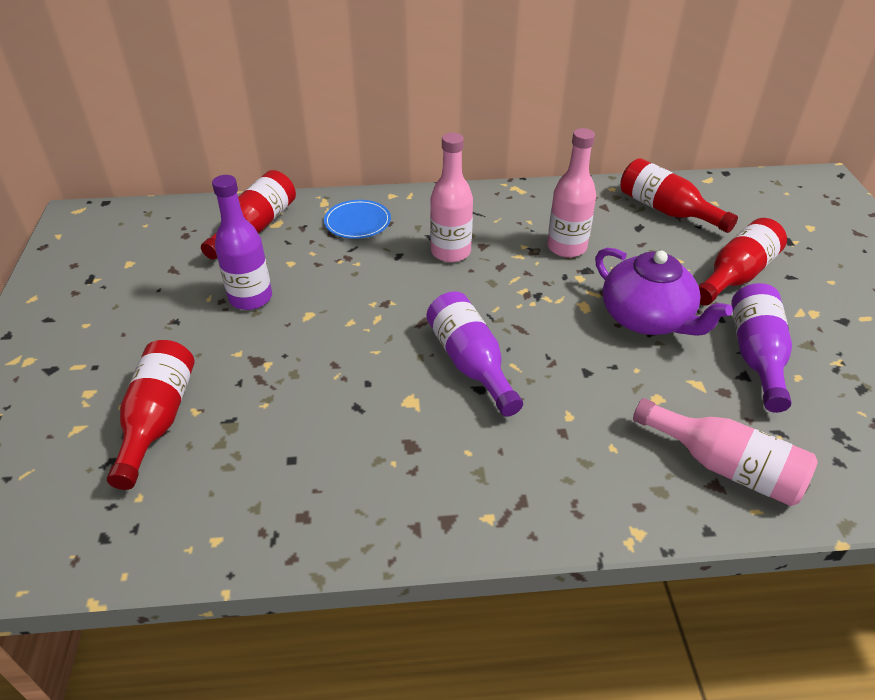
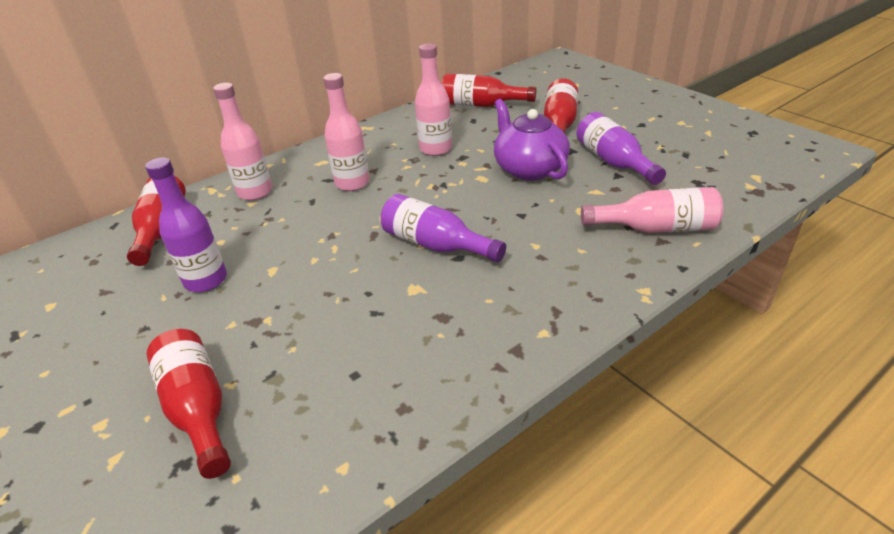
camera: 30 degrees left, 5 degrees down
blue plate [324,200,391,239] -> pink bottle [213,83,273,201]
purple teapot [595,248,733,336] -> purple teapot turned 135 degrees counterclockwise [494,99,570,181]

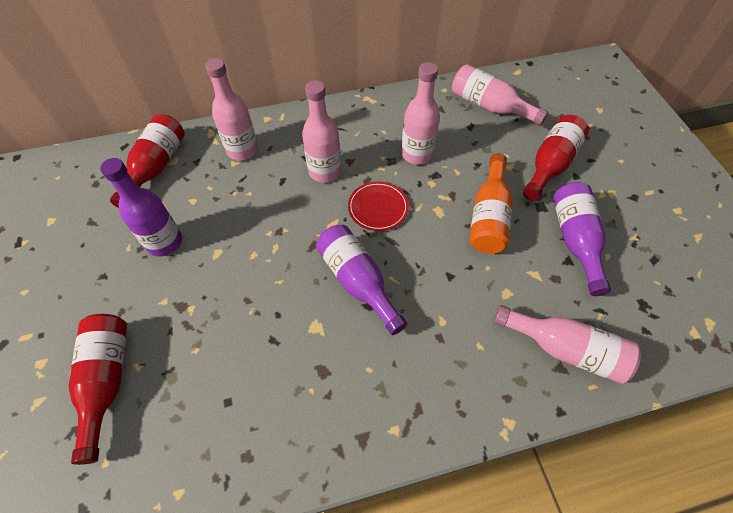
camera: 20 degrees right, 20 degrees up
red bottle [441,74,537,107] -> pink bottle [452,64,548,126]
purple teapot [494,99,570,181] -> orange bottle [469,153,513,254]
none -> red plate [348,182,409,231]

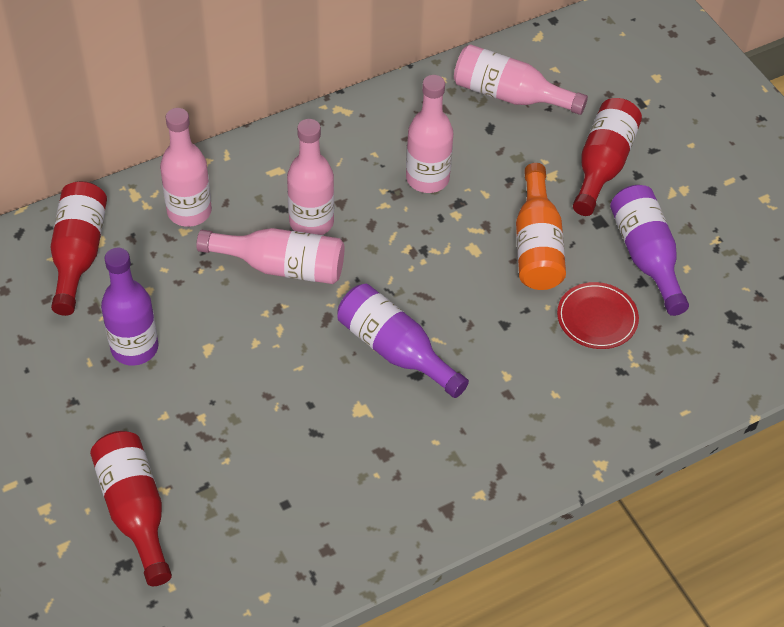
camera: 15 degrees left, 5 degrees down
red plate [348,182,409,231] -> red plate moved to [557,282,639,349]
pink bottle [494,305,641,384] -> pink bottle moved to [196,228,344,284]

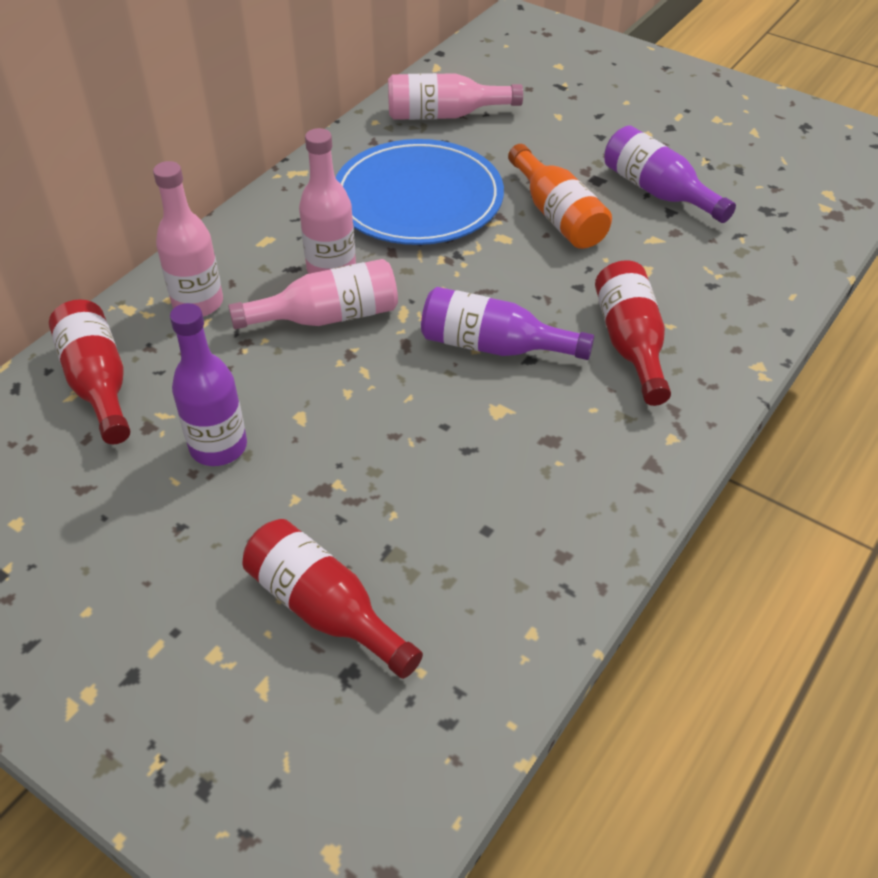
camera: 25 degrees left, 5 degrees down
pink bottle [406,75,453,193] -> blue plate [335,139,504,245]
red plate [557,282,639,349] -> none
red bottle [573,98,642,216] -> red bottle moved to [595,260,671,406]

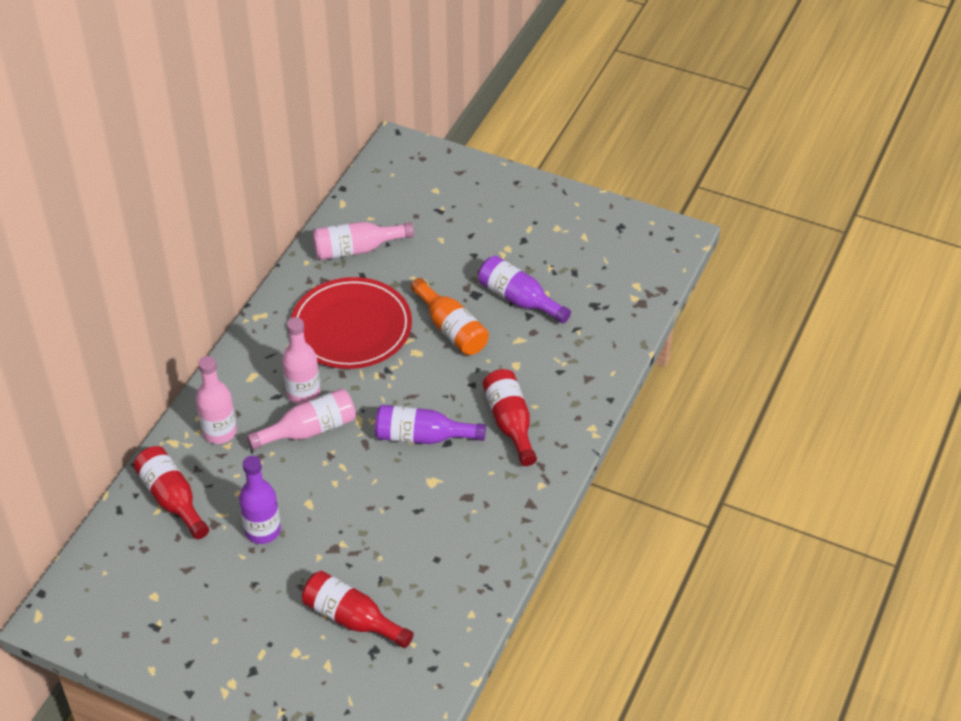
camera: 10 degrees left, 0 degrees up
blue plate [335,139,504,245] -> red plate [291,277,412,369]

